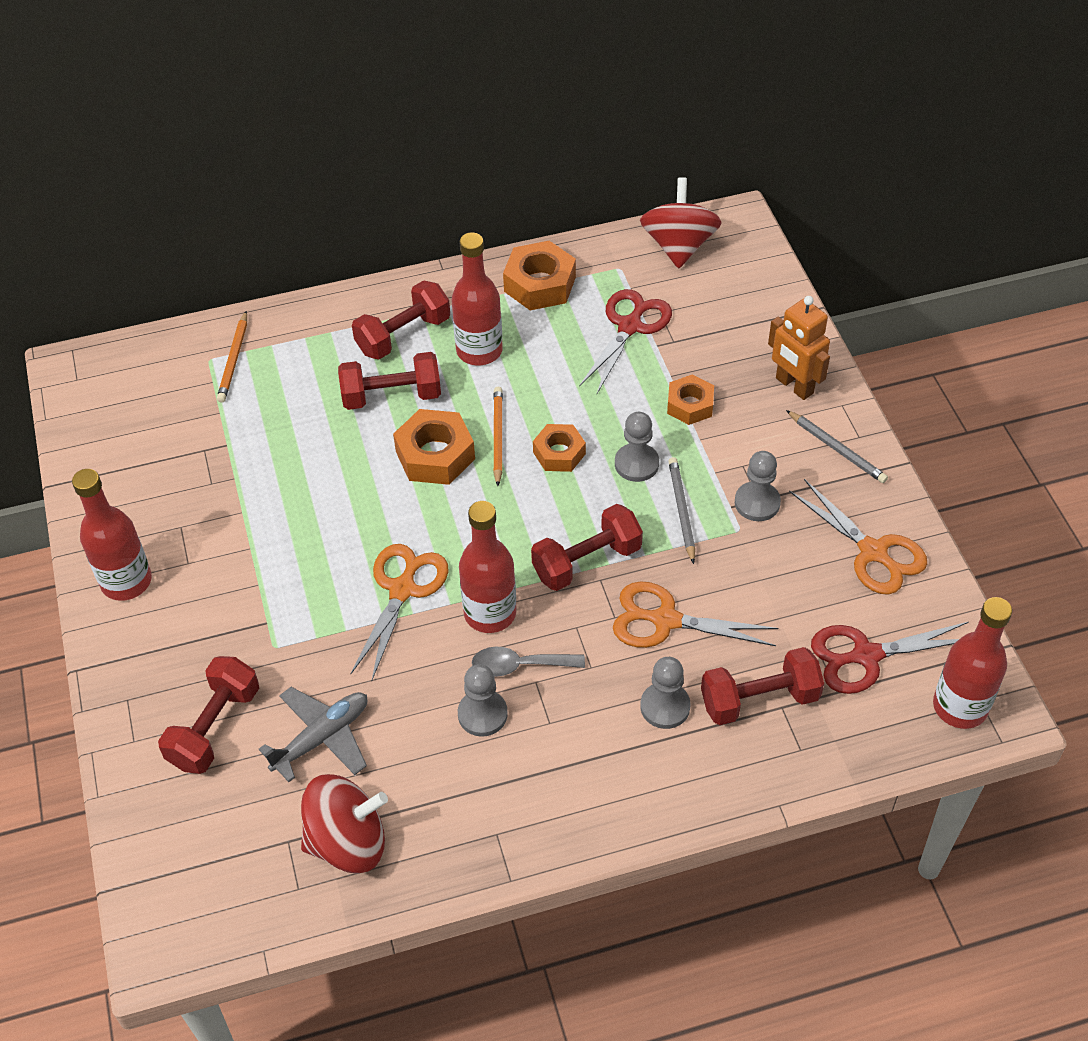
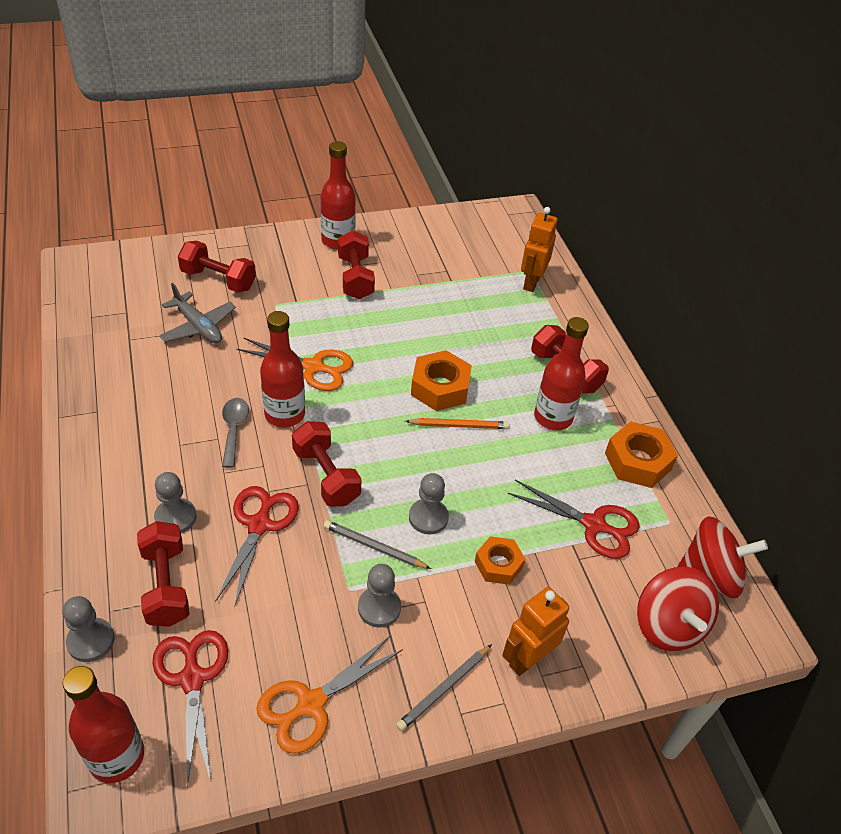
camera: 85 degrees right, 5 degrees down
orange pencil [217,311,247,403] -> orange robot [521,207,558,292]
red spinning top [301,774,388,873] -> red spinning top moved to [637,567,719,651]
red dumbbell [338,352,441,410] -> red dumbbell moved to [338,230,375,299]
grey pawn [458,664,508,737] -> grey pawn moved to [62,596,115,662]
orange nut [533,424,586,472] -> none
orange scissors [613,581,778,648] -> red scissors [215,486,299,605]
grey pencil [668,457,695,564] -> grey pencil turned 150 degrees counterclockwise [324,520,431,569]

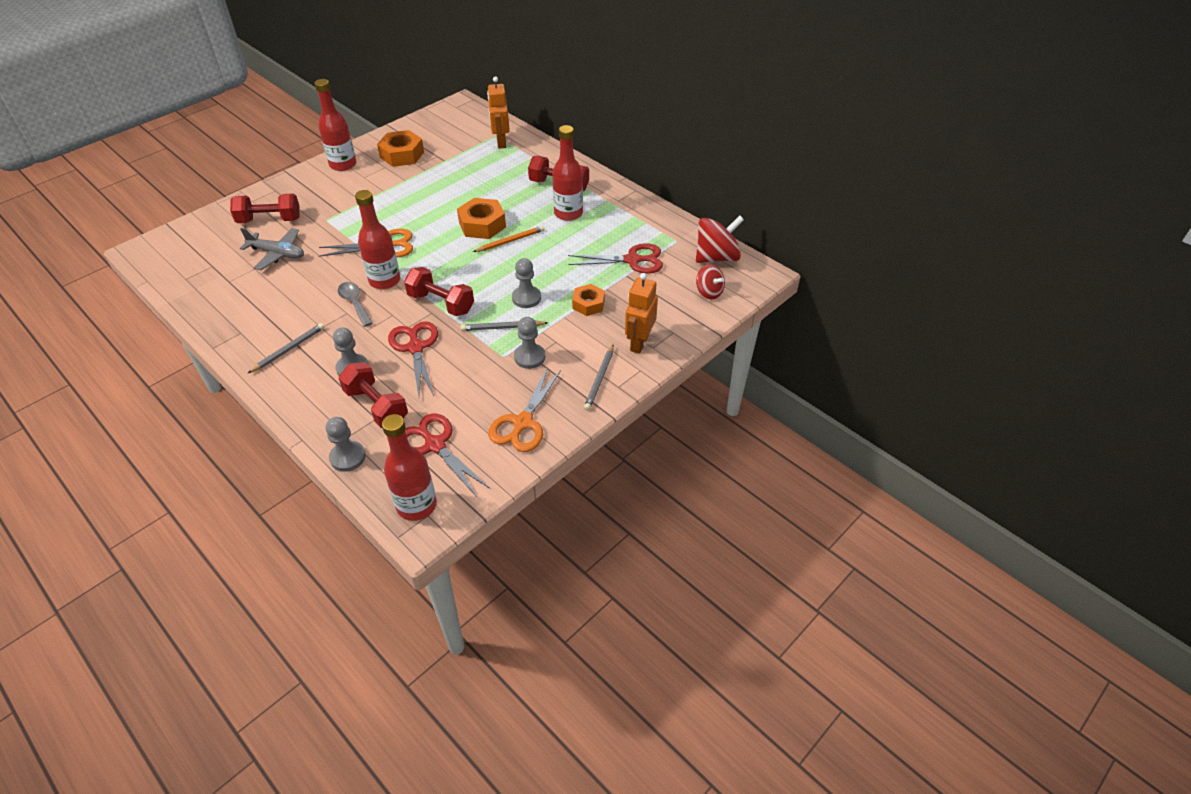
camera: 25 degrees left, 0 degrees up
red dumbbell [338,230,375,299] -> none
orange nut [605,421,678,488] -> orange nut moved to [377,130,424,167]
red spinning top [637,567,719,651] -> red spinning top [696,264,725,300], size x0.60
none -> grey pencil [248,323,325,373]

